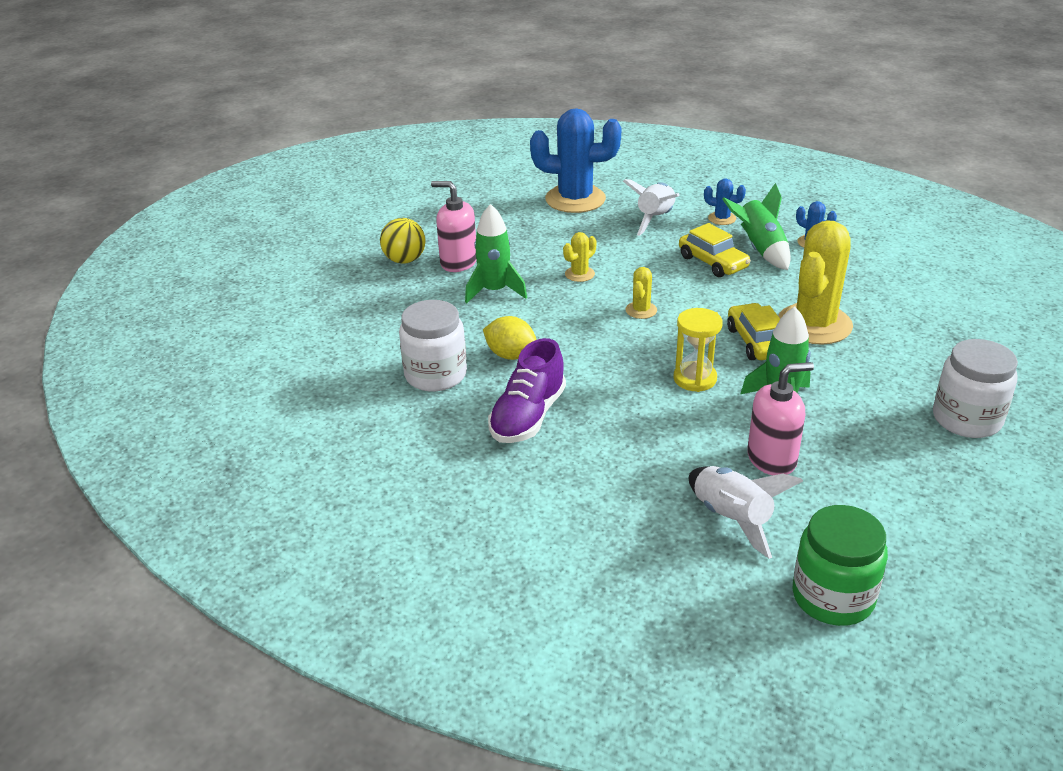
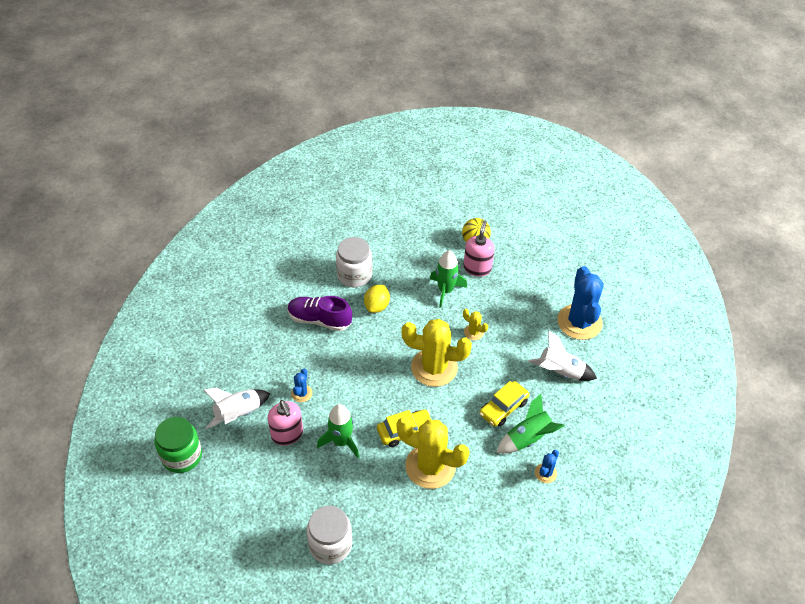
camera: 80 degrees right, 15 degrees up
yellow cactus [625,267,657,319] -> yellow cactus [402,319,472,387], size x2.26
yellow hourglass [674,308,723,392] -> none
blue cactus [704,179,746,225] -> blue cactus moved to [291,369,312,402]

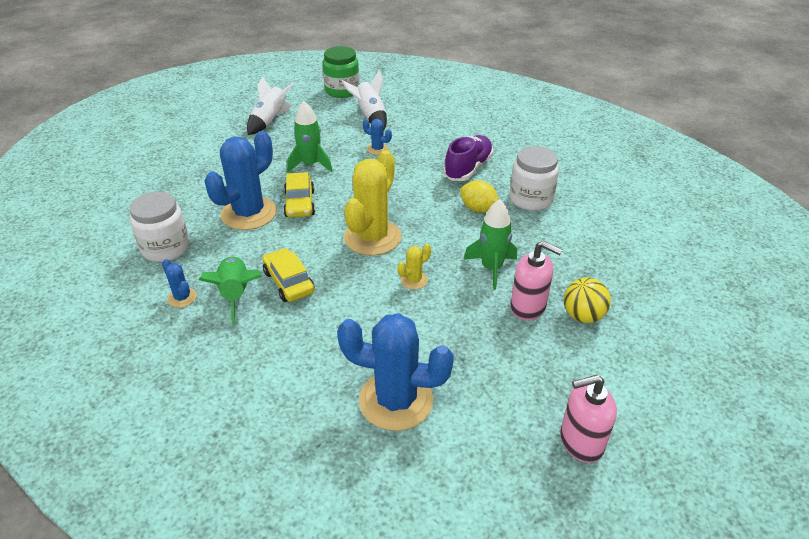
camera: 105 degrees right, 10 degrees down
pink soap dispenser [268,400,303,446] -> pink soap dispenser moved to [560,375,617,463]
white jar [306,506,352,564] -> white jar moved to [129,192,190,262]
yellow cactus [397,417,470,489] -> blue cactus [205,131,277,230]
white rocket [528,330,597,381] -> white rocket moved to [247,76,294,135]

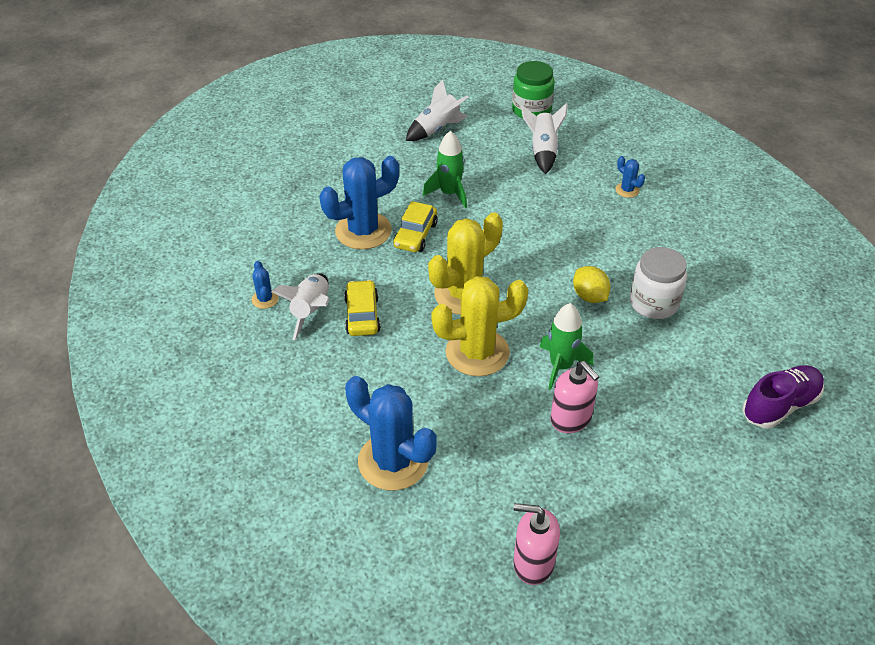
camera: 25 degrees right, 5 degrees up
white jar [129,192,190,262] -> none
green rocket [199,256,262,324] -> white rocket [272,273,329,340]
blue cactus [363,119,392,155] -> blue cactus moved to [616,156,645,198]
yellow cactus [397,244,431,290] -> yellow cactus [431,276,528,376], size x2.26
purple shoe [443,135,493,181] -> purple shoe moved to [742,365,824,428]
yellow ball [564,277,611,323] -> none

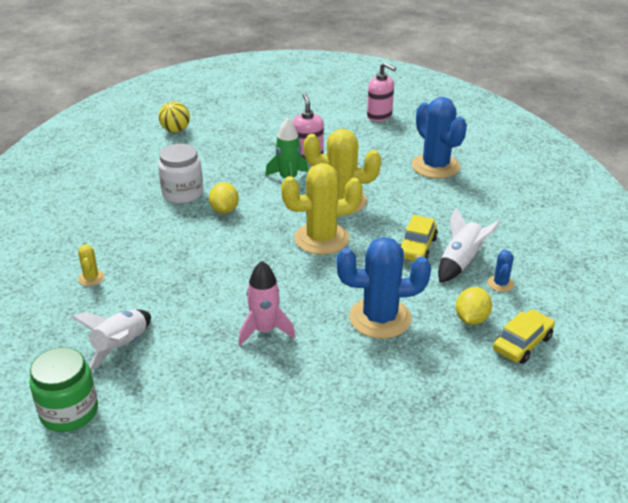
camera: 155 degrees left, 10 degrees down
yellow car [393,201,438,252] -> yellow car moved to [493,310,555,364]
white rocket [406,80,469,141] -> none
green rocket [423,131,467,208] -> pink rocket [239,261,295,346]
blue cactus [616,156,645,198] -> yellow cactus [78,244,105,286]
purple shoe [742,365,824,428] -> yellow ball [159,101,190,133]
none -> yellow lemon [456,287,492,325]

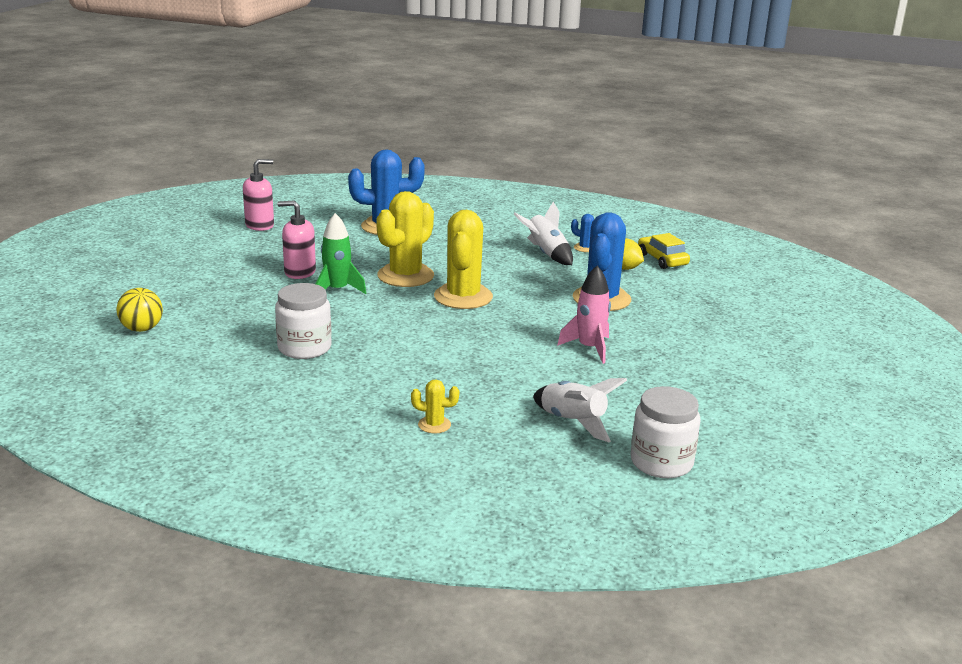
camera: 70 degrees left, 10 degrees down
green jar [29,347,98,432] -> white jar [630,386,701,478]
yellow lemon [209,182,239,214] -> none
yellow car [400,215,438,261] -> none

